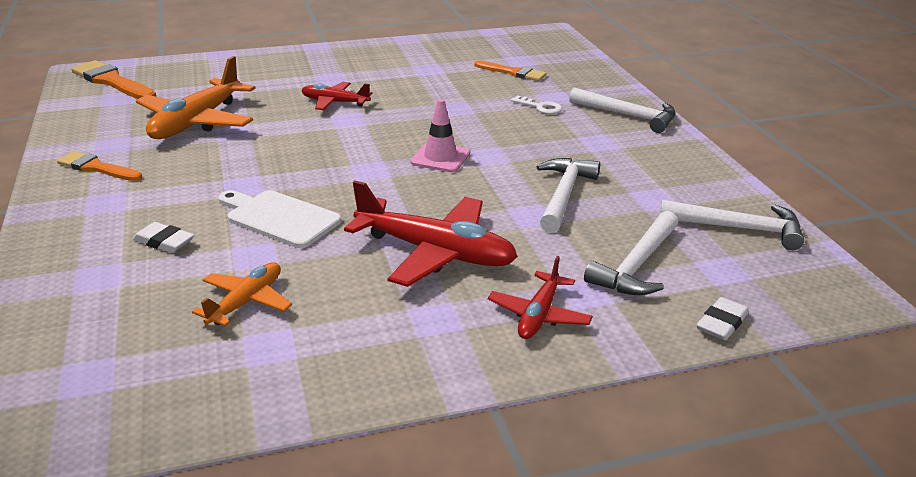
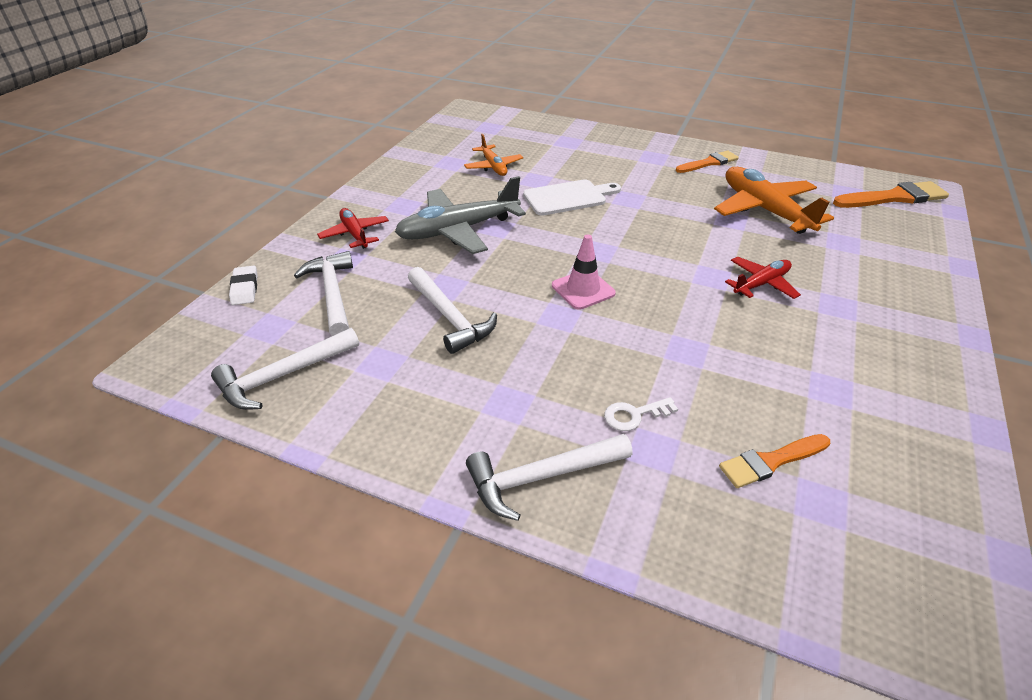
camera: 130 degrees right, 10 degrees up
white eraser [133,222,194,253] -> none
red plane [344,181,518,287] -> grey plane [395,176,526,254]

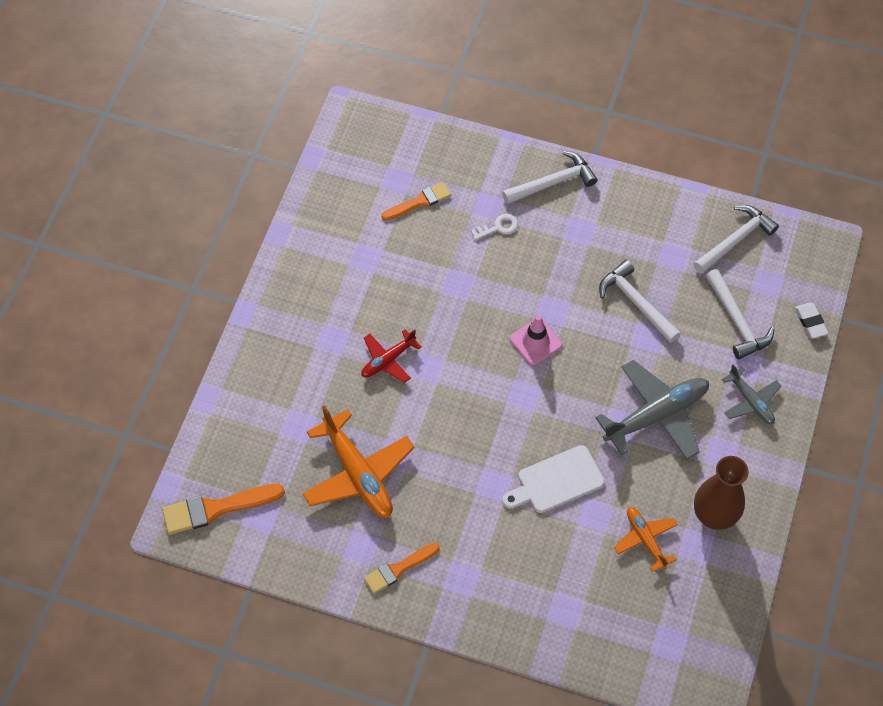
camera: 175 degrees right, 20 degrees up
red plane [317,208,389,249] -> grey plane [722,364,781,424]
none -> brown vase [694,456,749,530]

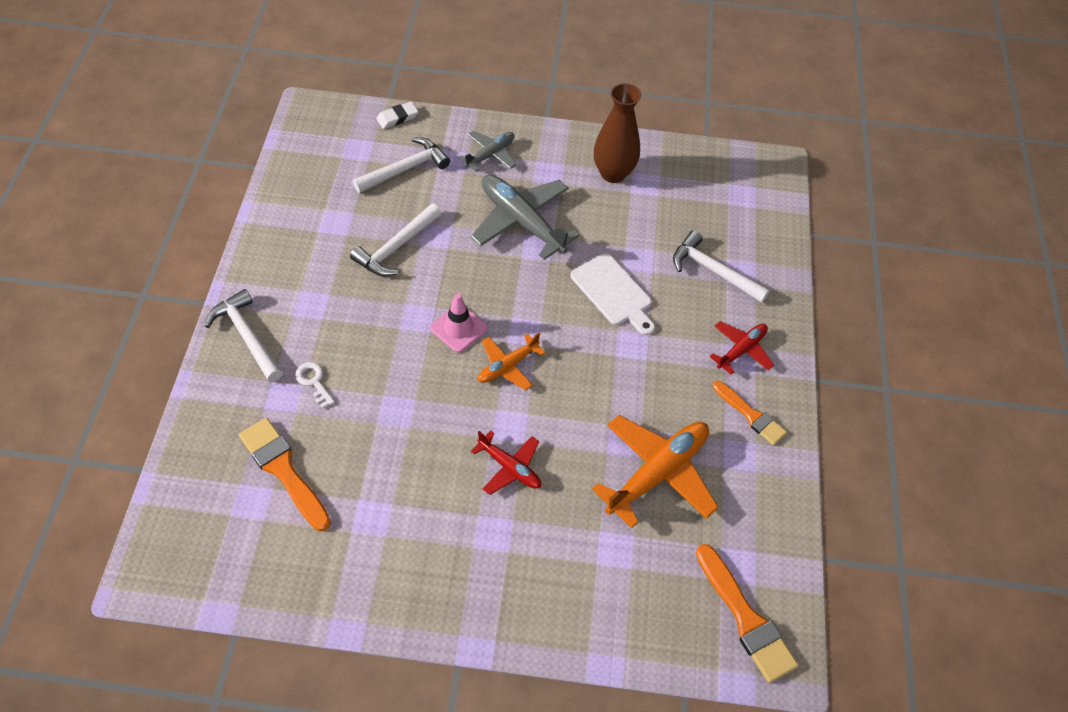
camera: 105 degrees left, 5 degrees down
orange brush [382,182,451,221] -> orange brush [239,418,331,531], size x1.51
orange plane [614,507,678,572] -> orange plane moved to [478,333,545,391]
white hammer [693,205,779,274] -> white hammer moved to [673,231,770,303]
none -> red plane [710,321,774,375]

